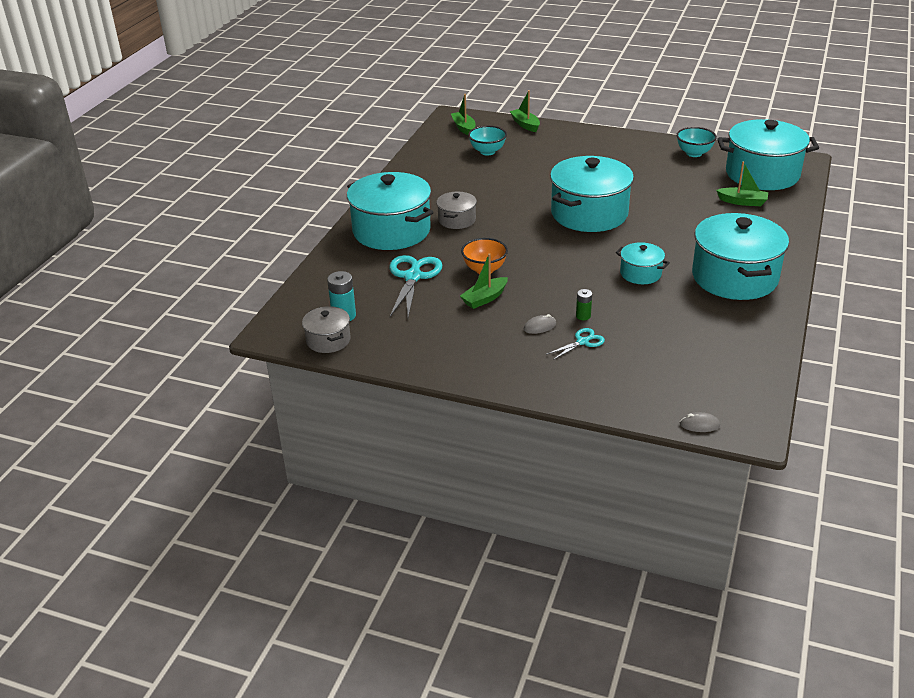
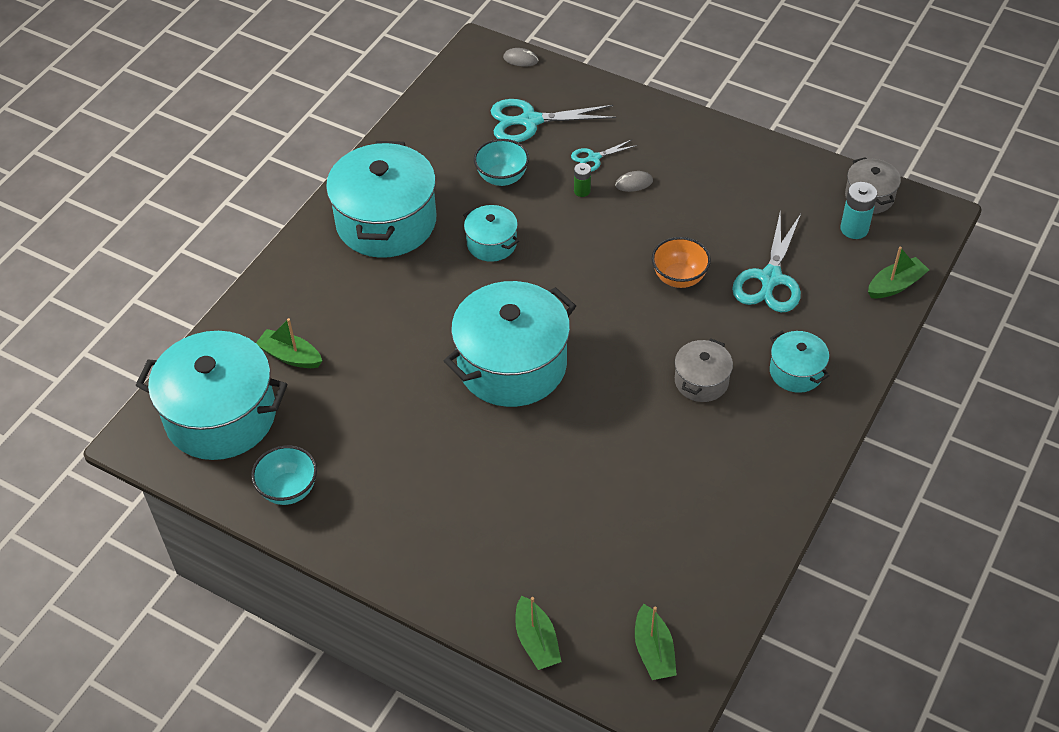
camera: 170 degrees left, 15 degrees up
turquoise pot [347,172,433,250] -> turquoise pot [770,331,829,393], size x0.49
green boat [460,253,508,309] -> green boat moved to [868,247,929,298]
turquoise bowl [468,126,507,155] -> turquoise bowl moved to [474,139,529,186]
none -> turquoise scissors [491,99,616,142]

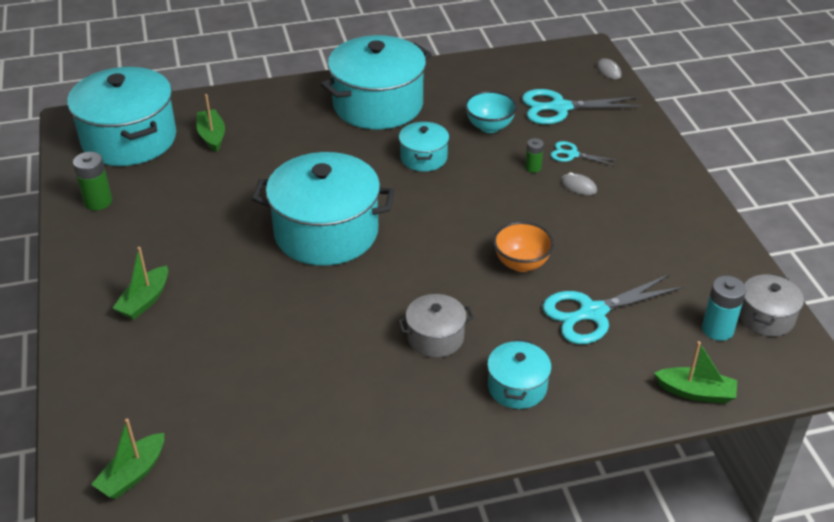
camera: 45 degrees right, 10 degrees down
turquoise bowl [251,445,317,505] -> green battery [73,152,112,210]
turquoise scissors [491,99,616,142] -> turquoise scissors turned 45 degrees counterclockwise [522,89,642,124]
green boat [515,596,561,670] -> green boat moved to [113,247,168,320]

